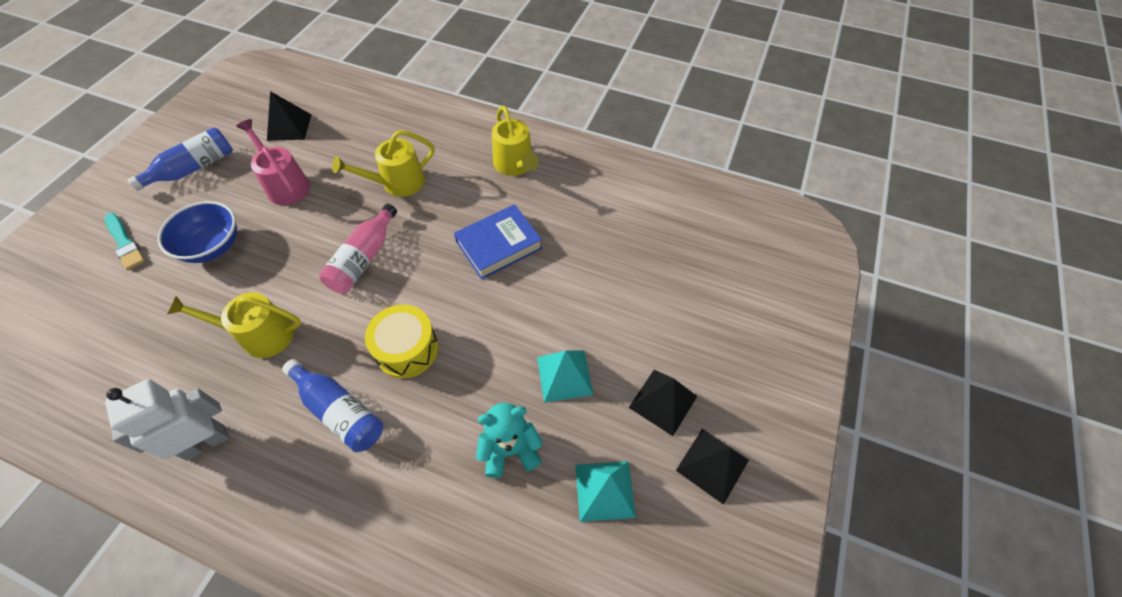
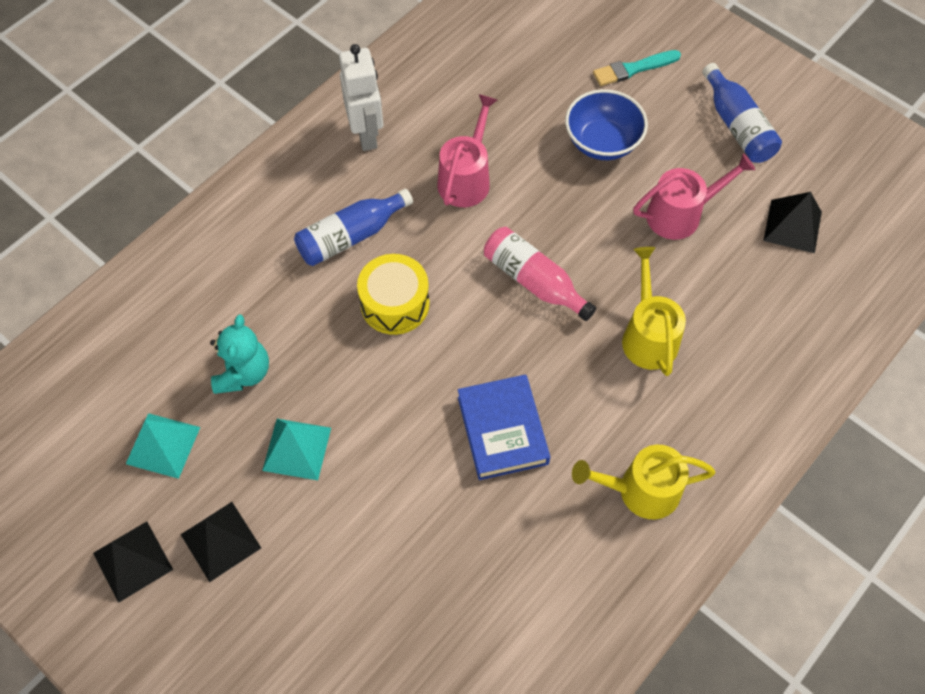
camera: 110 degrees right, 5 degrees up
yellow watering can [167,292,301,358] -> pink watering can [437,94,497,207]

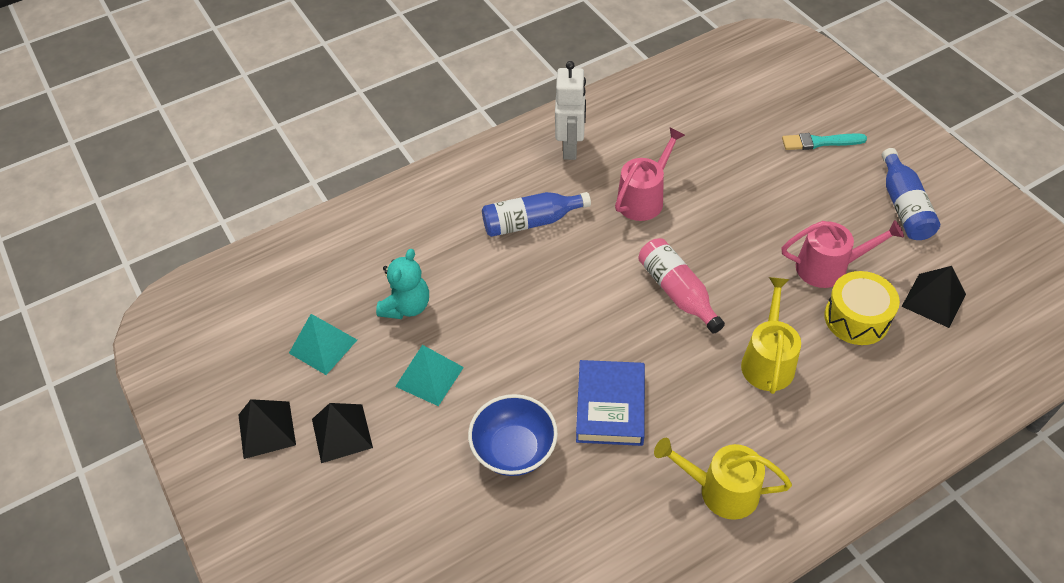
camera: 20 degrees right, 10 degrees down
yellow drum [357,254,430,335] -> yellow drum moved to [824,271,900,345]
blue bowl [565,89,648,160] -> blue bowl moved to [468,394,558,476]

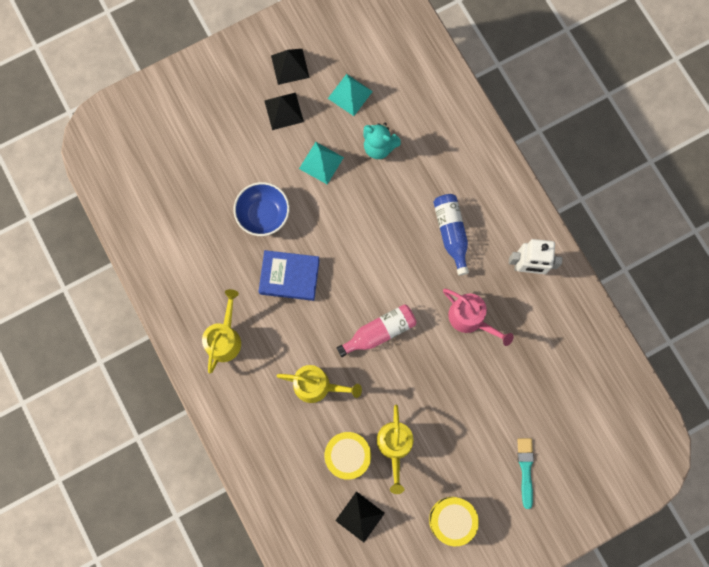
camera: 90 degrees right, 25 degrees up
pink watering can [782,220,904,288] -> yellow watering can [377,405,413,494]
blue bottle [882,148,940,240] -> yellow drum [429,497,479,546]

